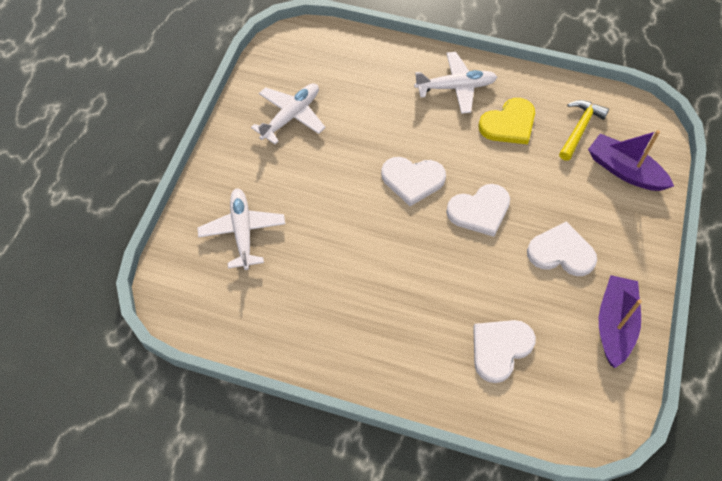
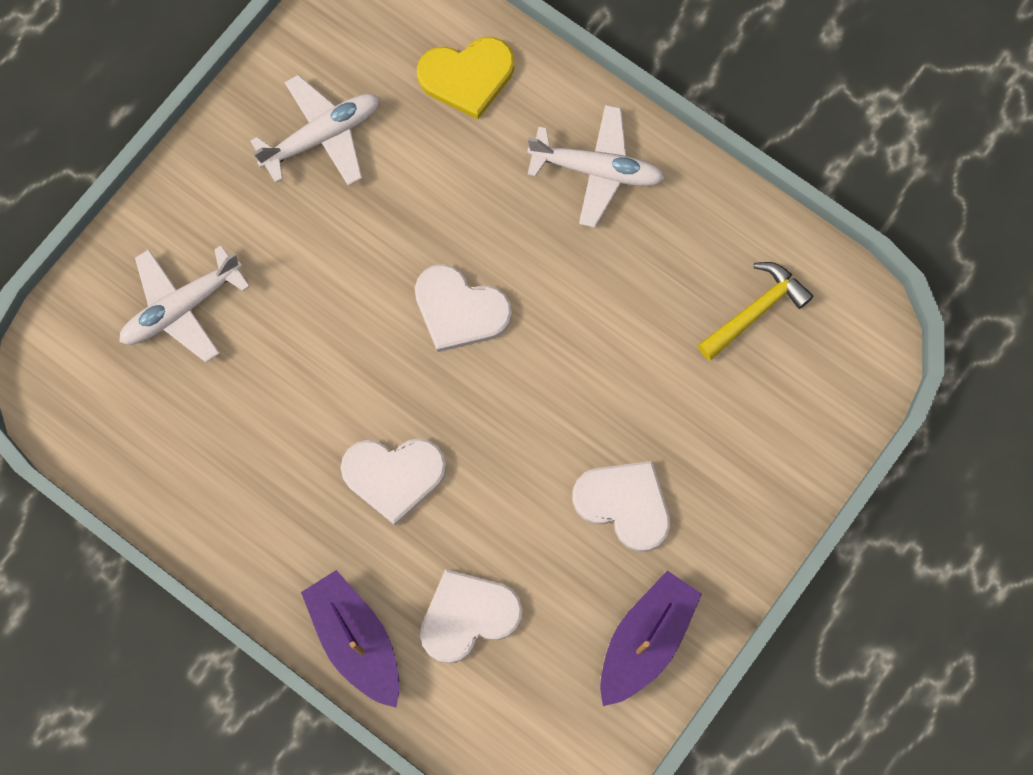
camera: 20 degrees right, 15 degrees up
white plane [197,188,285,270] -> white plane turned 135 degrees counterclockwise [119,245,250,362]
white heart [446,184,510,237] -> white heart moved to [341,438,446,525]
yellow heart [478,98,535,144] -> yellow heart moved to [417,37,514,119]
purple boat [588,130,674,191] -> purple boat moved to [301,570,400,707]

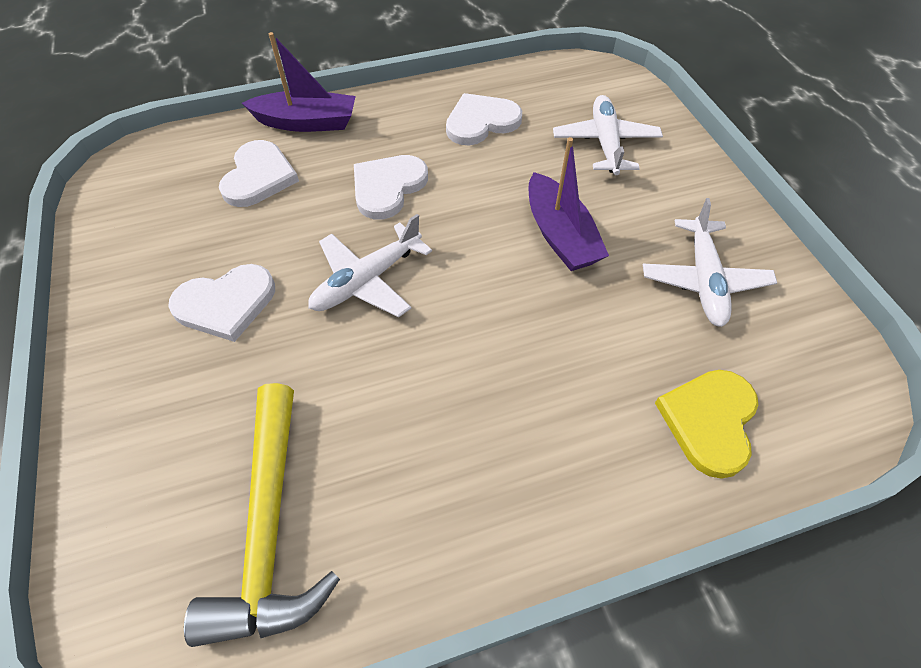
camera: 125 degrees right, 20 degrees down
white heart [415,264,512,352] -> white heart moved to [446,93,522,145]
white plane [527,105,665,228] -> white plane moved to [308,214,432,318]
purple boat [600,570,702,706] -> purple boat moved to [528,137,609,271]
yellow hammer [697,262,813,360] -> yellow hammer [184,383,340,647], size x1.62

